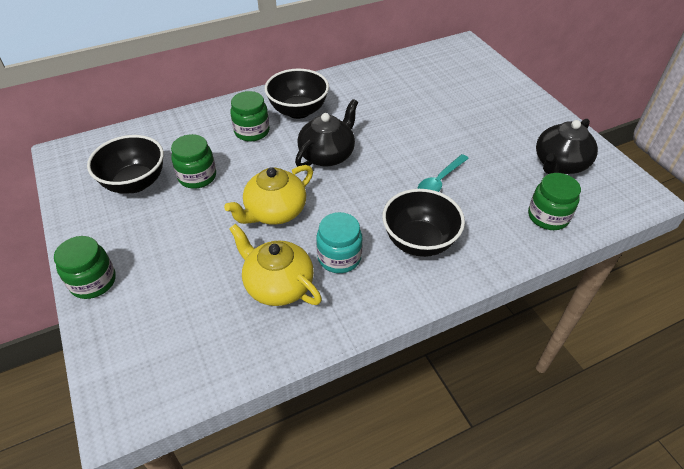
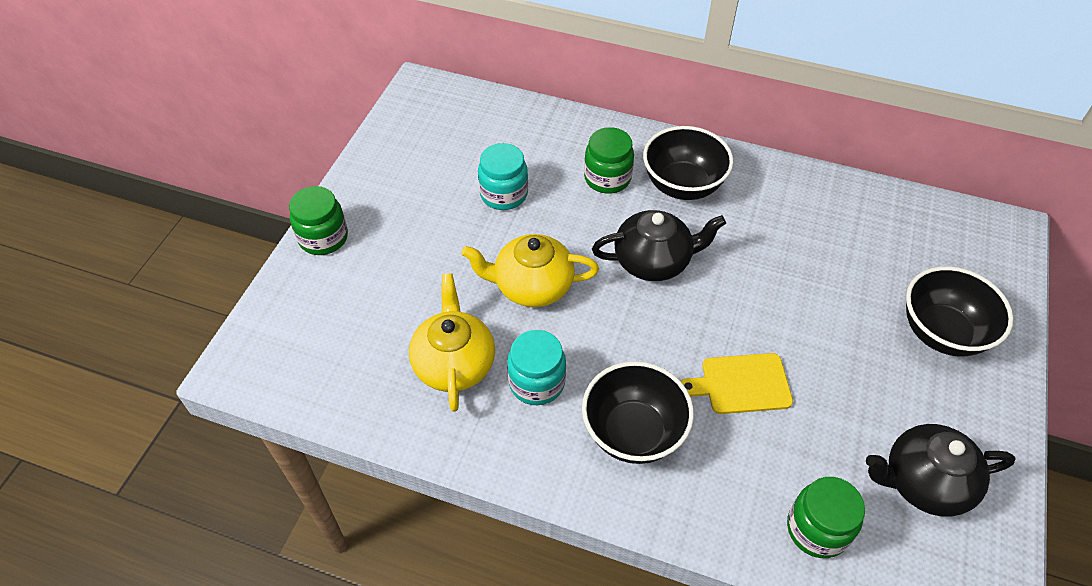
camera: 45 degrees right, 5 degrees up
black bowl [87,135,164,194] -> black bowl moved to [906,266,1013,356]
green jar [171,134,216,188] -> turquoise jar [478,143,528,210]
turquoise spoon [418,154,469,192] -> yellow cutting board [681,353,793,414]

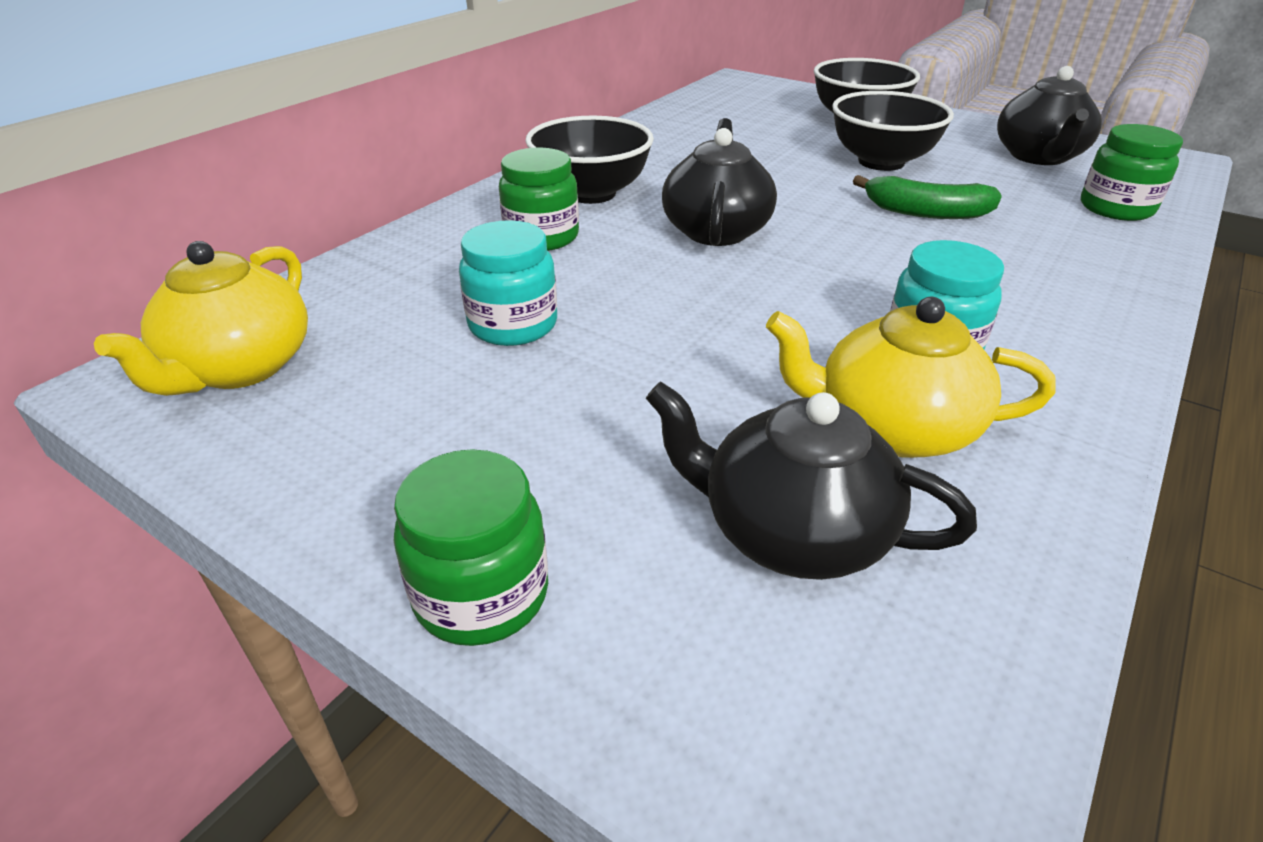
camera: 75 degrees left, 15 degrees down
yellow teapot [461,234,599,307] -> yellow teapot moved to [94,241,308,396]
black bowl [582,361,694,464] -> black bowl moved to [832,91,954,171]
yellow cutting board [681,353,793,414] -> green banana [853,175,1002,219]
none -> black teapot [646,381,977,580]

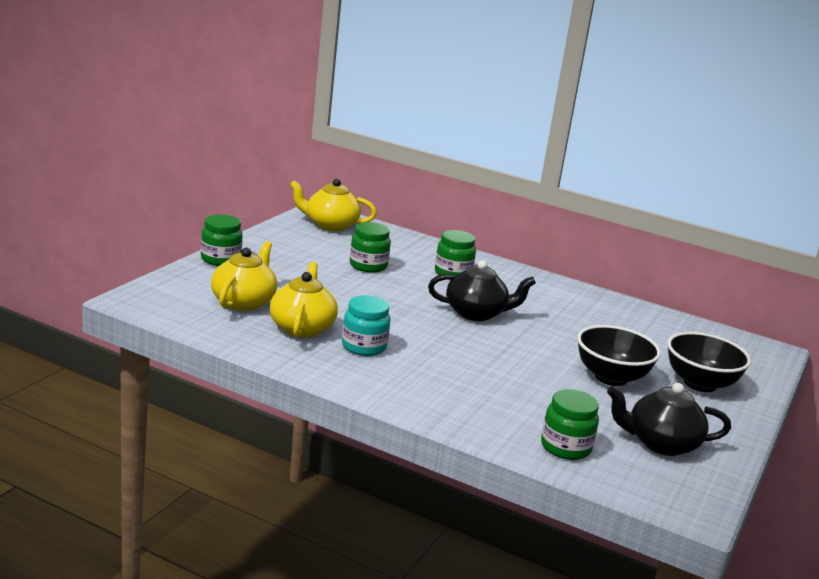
camera: 80 degrees right, 15 degrees down
turquoise jar [459,220,557,346] -> green jar [349,222,391,273]
black bowl [525,116,654,204] -> none
black teapot [646,381,977,580] -> yellow teapot [211,241,277,311]
green banana [853,175,1002,219] -> none

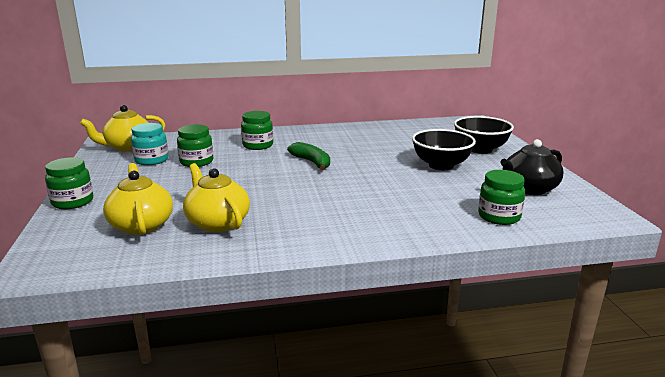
camera: 35 degrees left, 0 degrees up
turquoise jar [342,296,390,356] -> turquoise jar moved to [131,123,168,165]
black teapot [428,260,536,321] -> green banana [287,142,330,171]

